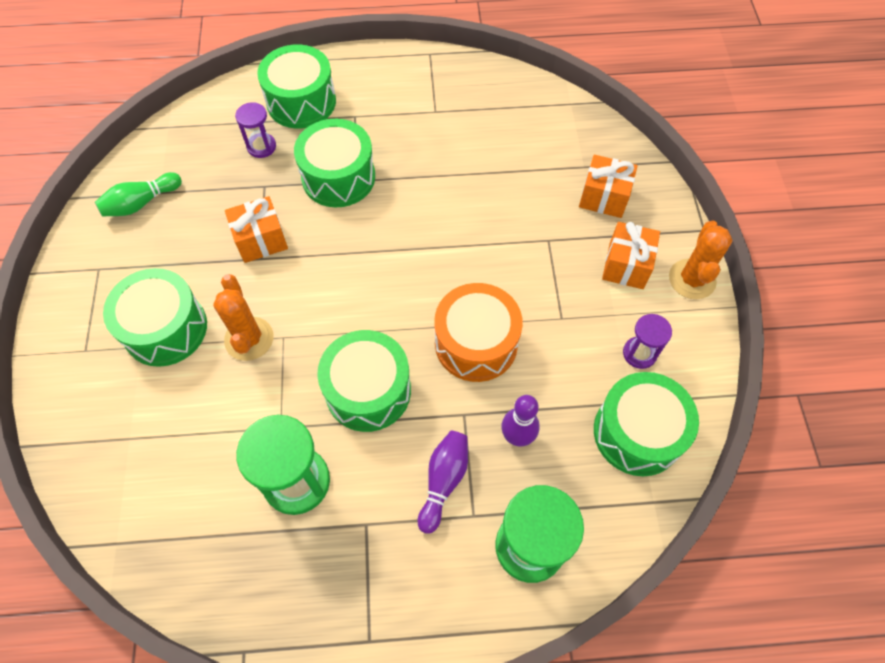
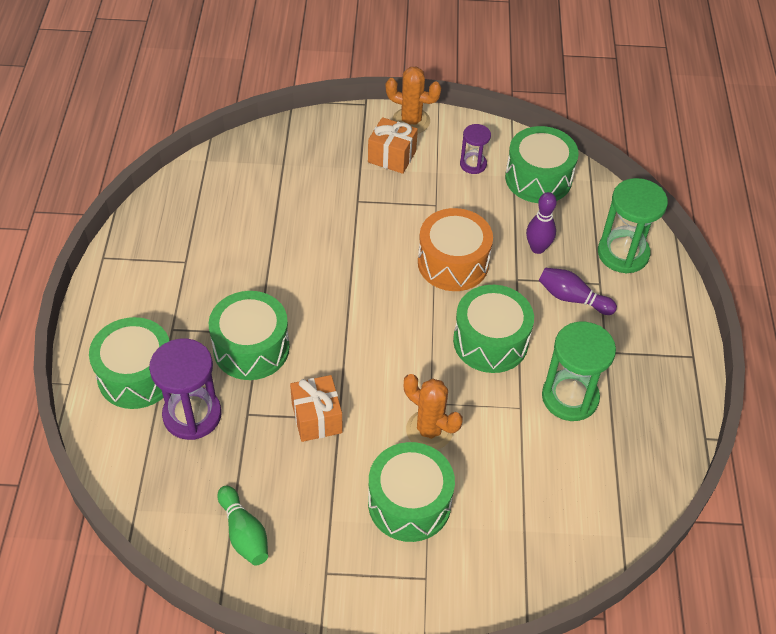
camera: 85 degrees left, 10 degrees down
orange cactus [213,274,274,361] -> orange cactus turned 45 degrees clockwise [404,374,463,450]
purple hourglass [235,102,276,158] -> purple hourglass [149,338,222,440], size x1.81
orange gift [579,155,638,218] -> none

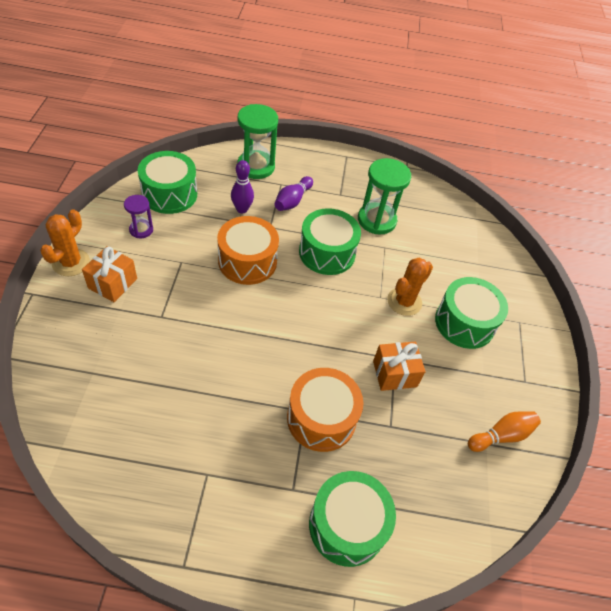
camera: 90 degrees left, 0 degrees up
purple hourglass [149,338,222,440] -> none
green drum [209,291,290,380] -> orange drum [287,368,363,452]
green bowling pin [217,485,268,566] -> orange bowling pin [468,411,541,452]

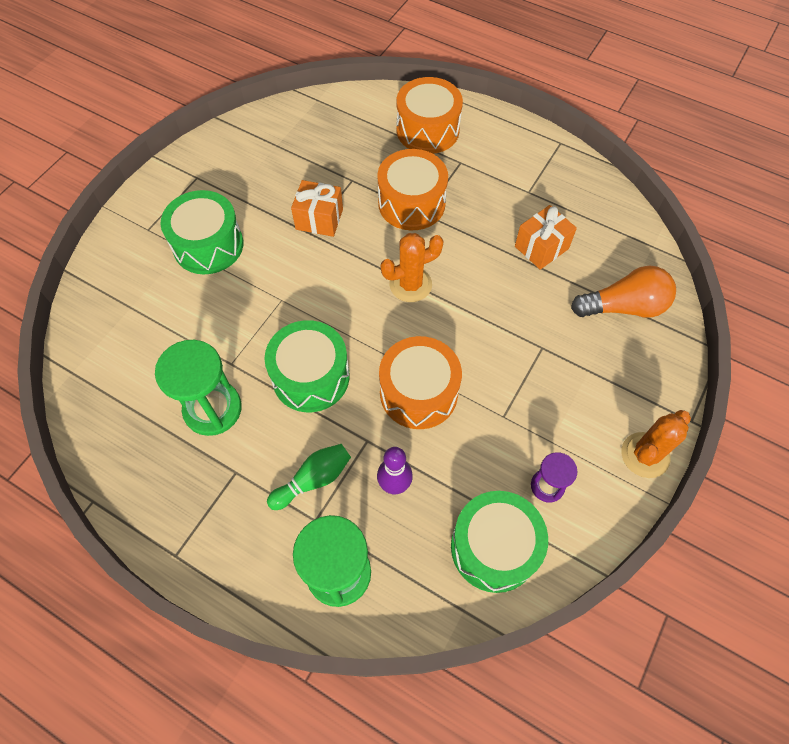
camera: 150 degrees left, 10 degrees up
orange gift [82,246,137,302] -> orange gift moved to [515,205,577,270]
purple bowling pin [274,176,313,211] -> green bowling pin [267,444,351,510]
green drum [309,471,396,567] -> orange drum [397,77,463,154]
orange cactus [387,258,433,316] -> orange cactus moved to [381,233,444,302]
orange bowling pin [468,411,541,452] -> none
none -> orange light bulb [571,266,676,318]

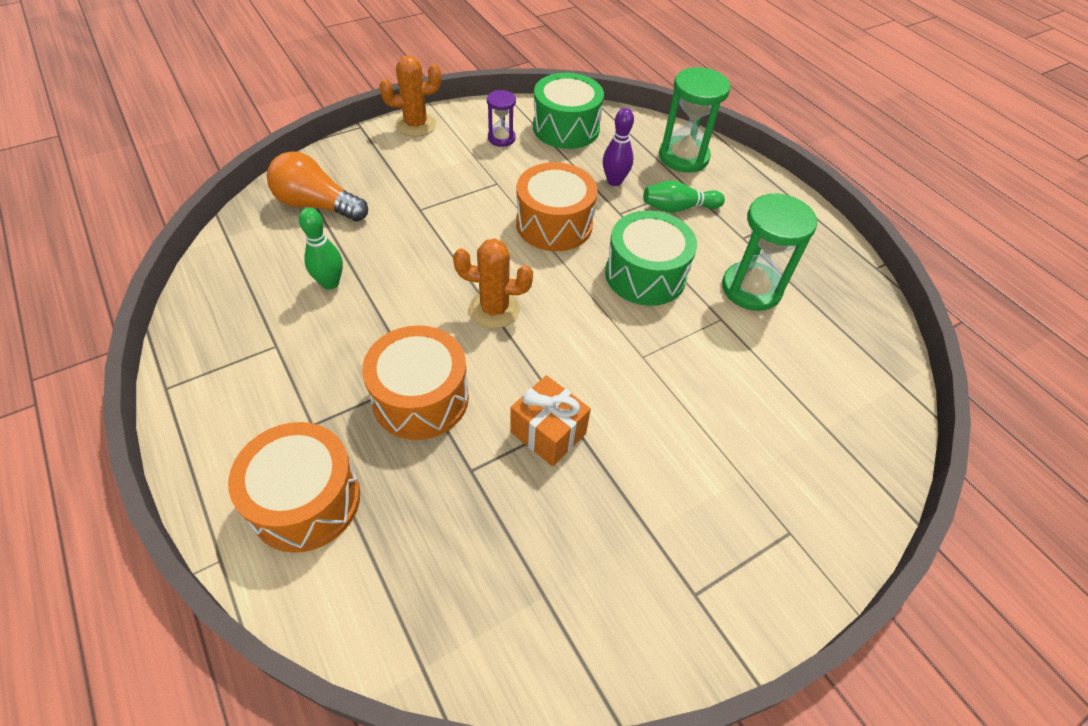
camera: 155 degrees left, 10 degrees down
green drum [161,190,243,274] -> none
orange gift [515,205,577,270] -> green bowling pin [299,208,343,290]

